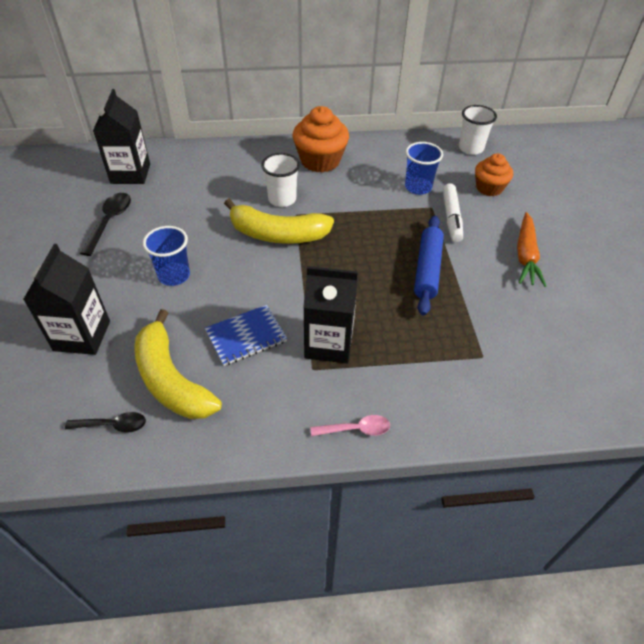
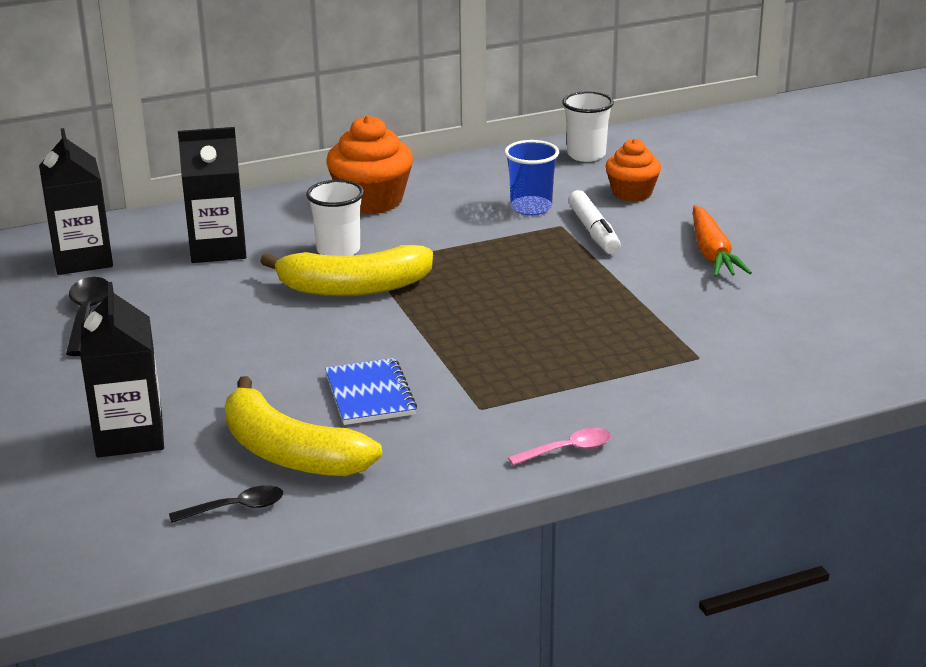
camera: 15 degrees left, 20 degrees down
blue cup [143,226,190,286] -> none
blue notebook [205,305,287,366] -> blue notebook turned 60 degrees counterclockwise [325,358,417,425]
black carton [303,266,358,363] -> black carton moved to [178,127,246,263]
blue rolling pin [414,216,444,316] -> none

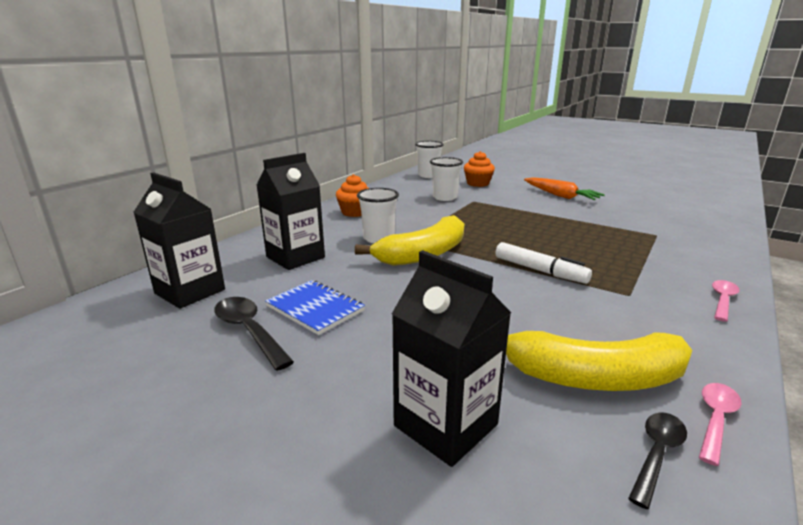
camera: 35 degrees left, 5 degrees down
blue notebook [325,358,417,425] -> blue notebook moved to [265,280,365,335]
orange cupcake [326,115,413,214] -> orange cupcake [336,174,369,217], size x0.64
blue cup [504,140,559,215] -> white cup [430,157,463,201]
white marker [568,190,621,254] -> white marker moved to [496,242,592,284]
none -> pink spoon [699,383,741,466]

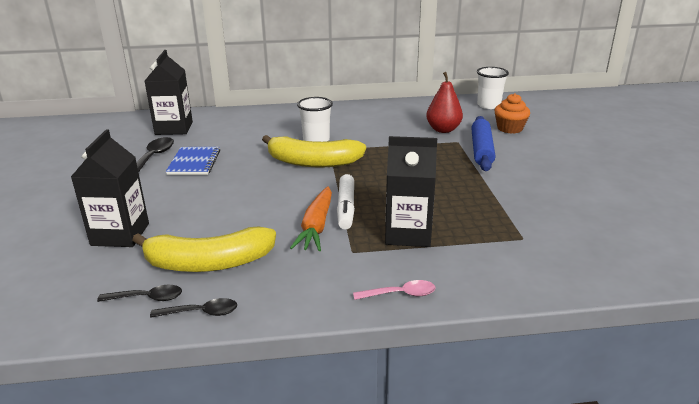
camera: 50 degrees right, 5 degrees up
black carton [256,153,325,270] -> black carton moved to [385,136,437,247]
orange cupcake [336,174,369,217] -> none
white cup [430,157,463,201] -> red pear [426,72,463,133]
yellow banana [506,331,692,391] -> yellow banana turned 60 degrees counterclockwise [132,226,276,272]
orange carrot [524,177,605,200] -> orange carrot moved to [290,186,332,251]
pink spoon [699,383,741,466] -> black spoon [150,298,237,318]
none -> blue rolling pin [471,116,495,171]

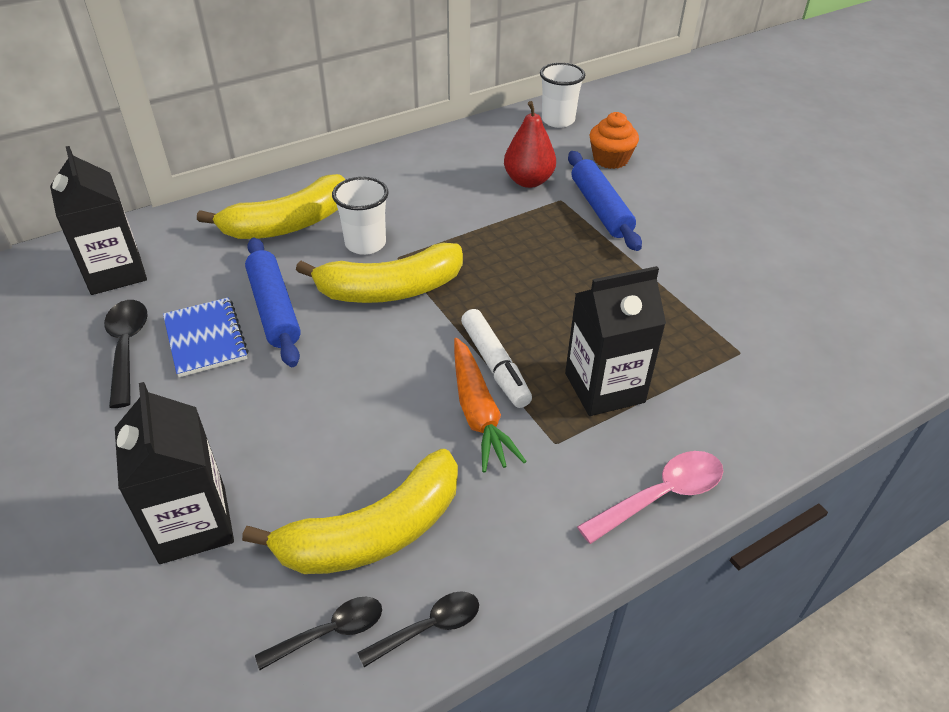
camera: 25 degrees left, 15 degrees up
pink spoon [353,280,436,300] -> pink spoon [577,451,723,544], size x1.50
none -> yellow banana [197,174,346,239]
none -> blue rolling pin [245,238,301,367]

